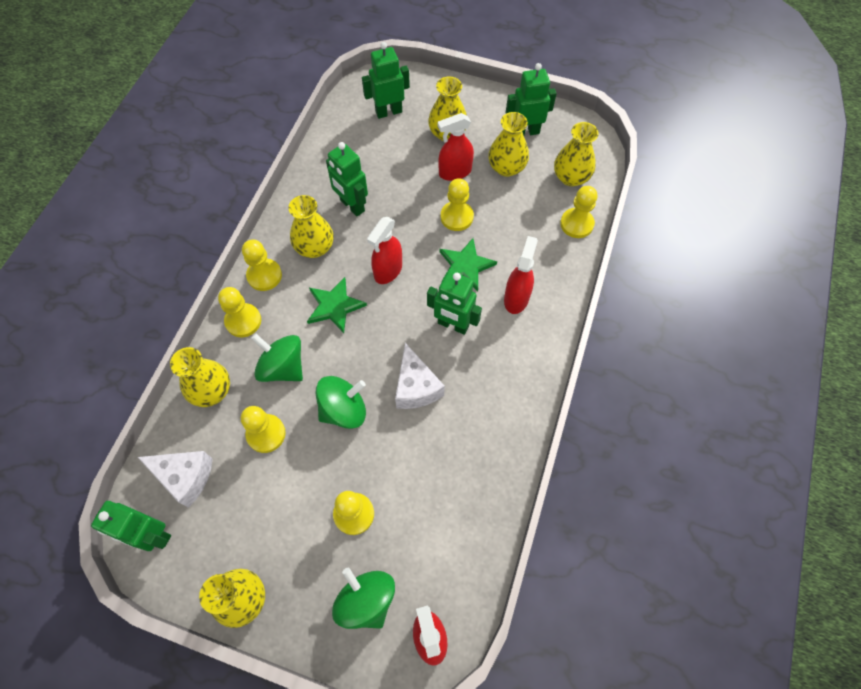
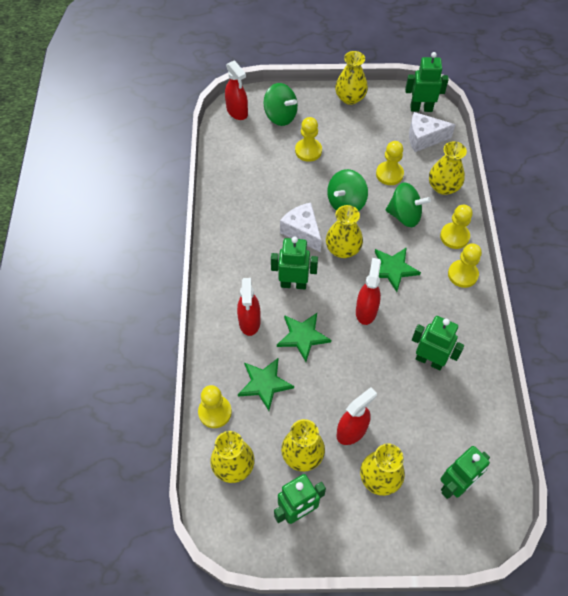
camera: 160 degrees right, 5 degrees down
yellow vase [289,195,333,258] -> yellow vase moved to [326,205,363,258]
yellow pawn [441,178,474,231] -> none
none -> green star [238,358,294,411]

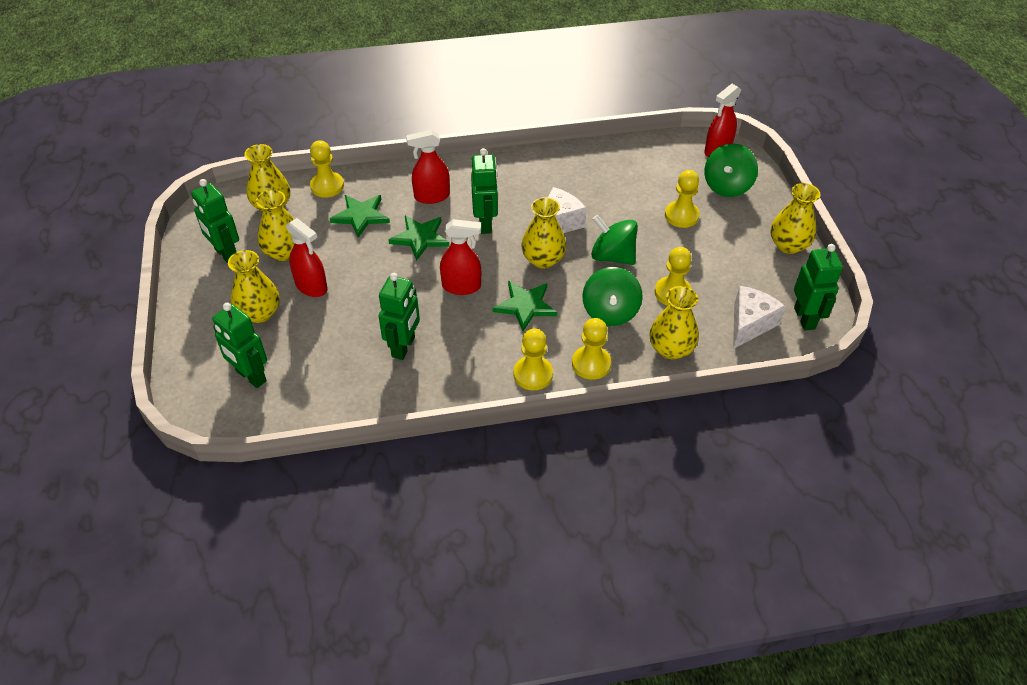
camera: 80 degrees right, 10 degrees down
white cheese [409,112,456,152] -> white cheese turned 45 degrees clockwise [733,286,786,349]

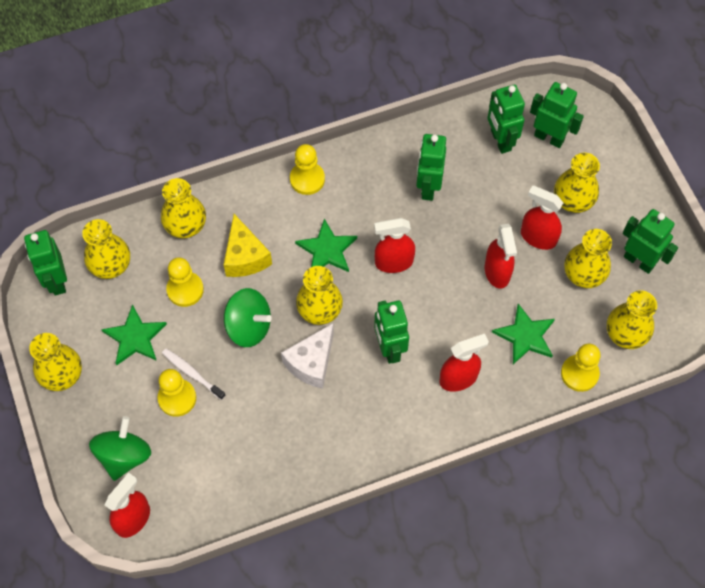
camera: 170 degrees right, 15 degrees up
green star [388,216,449,261] -> green star moved to [101,304,167,365]
yellow pawn [572,318,611,380] -> none
green spinning top [583,267,642,326] -> yellow cheese [224,214,272,277]
white cheese [733,286,786,349] -> yellow vase [82,219,130,279]
none -> white toothbrush [162,349,226,400]
none -> red spray bottle [485,224,517,289]
none -> green robot [487,85,525,154]

